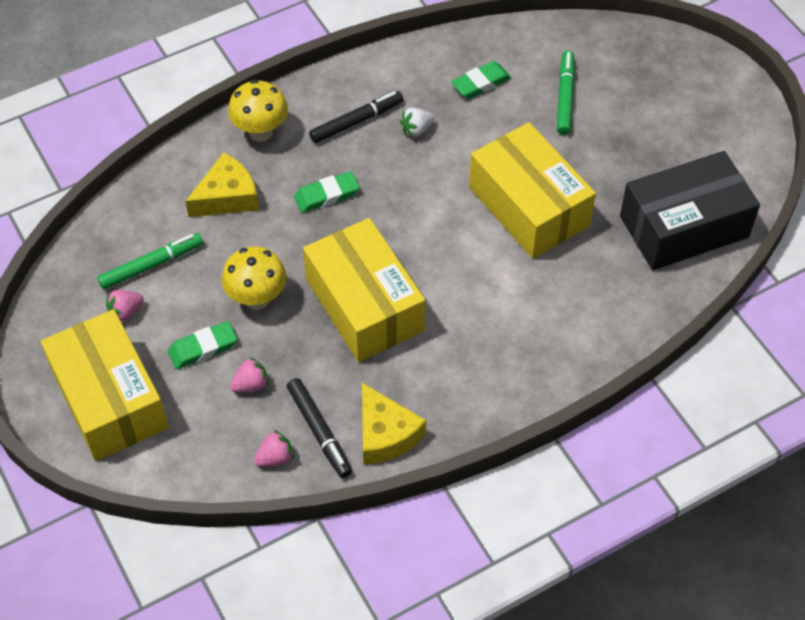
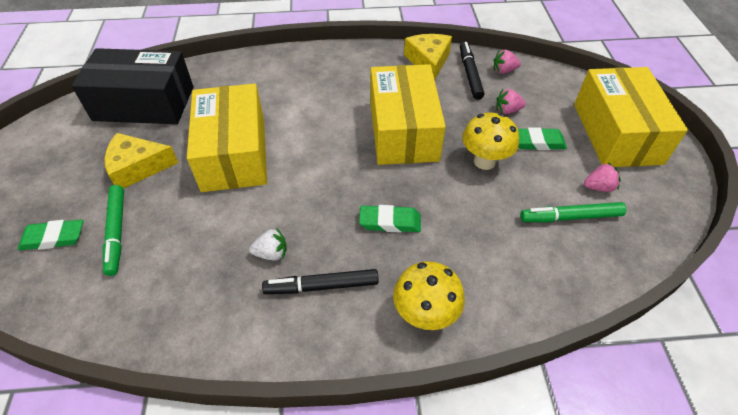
camera: 155 degrees left, 5 degrees down
yellow cheese [185,152,259,217] -> yellow cheese moved to [105,133,178,188]
green eraser [451,61,511,99] -> green eraser moved to [18,219,83,250]
green marker [557,51,575,135] -> green marker turned 45 degrees counterclockwise [103,185,124,276]

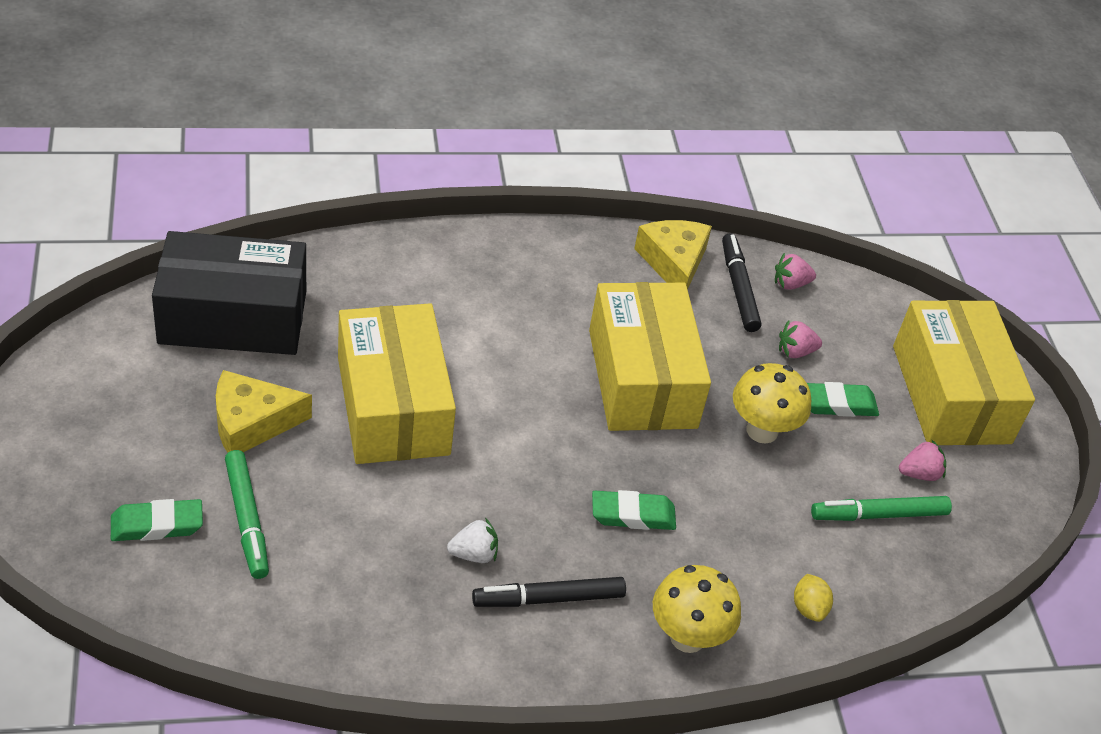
camera: 10 degrees left, 5 degrees down
none -> yellow lemon [794,574,833,622]

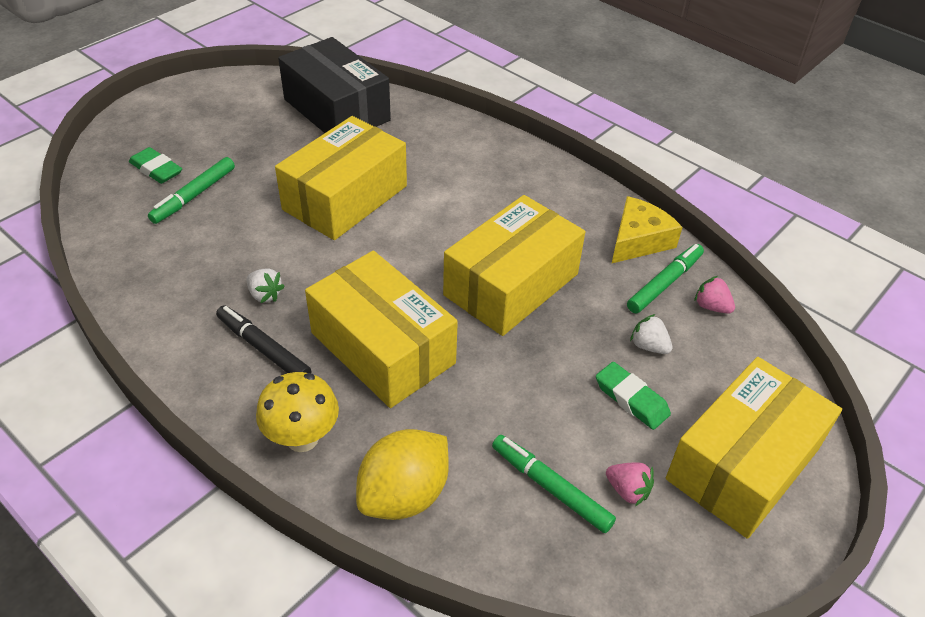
camera: 55 degrees right, 0 degrees up
yellow cheese [216,370,312,453] -> none
green eraser [592,490,676,530] -> yellow box [305,251,458,408]
black marker [722,233,761,332] -> green marker [627,244,704,313]
yellow mushroom [733,363,811,444] -> none
pink strawberry [779,320,822,358] -> white strawberry [630,314,672,354]
yellow lemon [794,574,833,622] -> yellow lemon [356,429,449,520], size x2.17

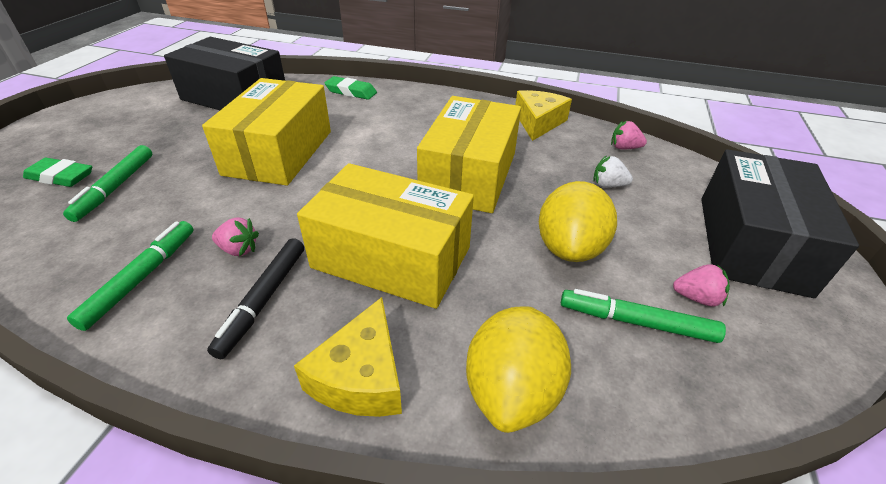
camera: 25 degrees left, 5 degrees down
black marker [216,305,311,373] -> black marker turned 90 degrees counterclockwise [207,238,304,359]
white strawberry [246,268,285,303] -> pink strawberry [212,217,259,256]
yellow mushroom [256,372,339,452] -> yellow cheese [294,297,402,417]
green eraser [596,362,671,430] -> green eraser moved to [324,76,377,100]
green marker [627,244,704,313] -> green marker moved to [67,221,194,331]
yellow box [666,357,842,539] -> black box [701,149,859,298]
none -> yellow lemon [539,181,617,262]

